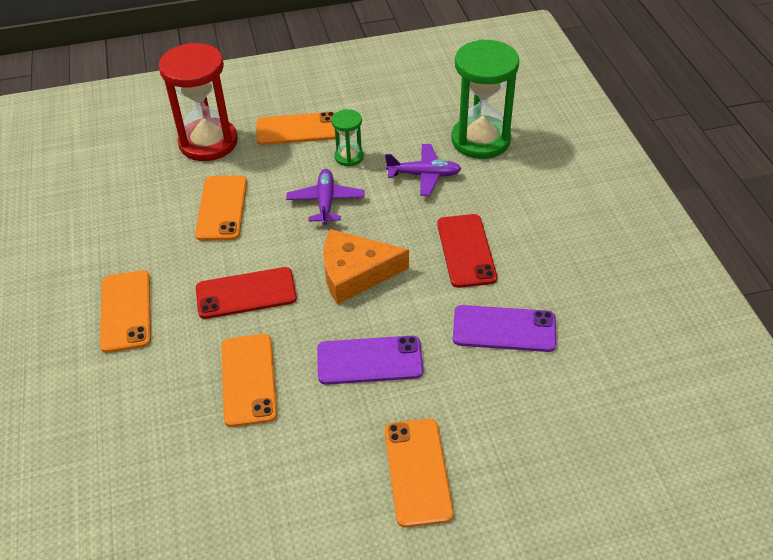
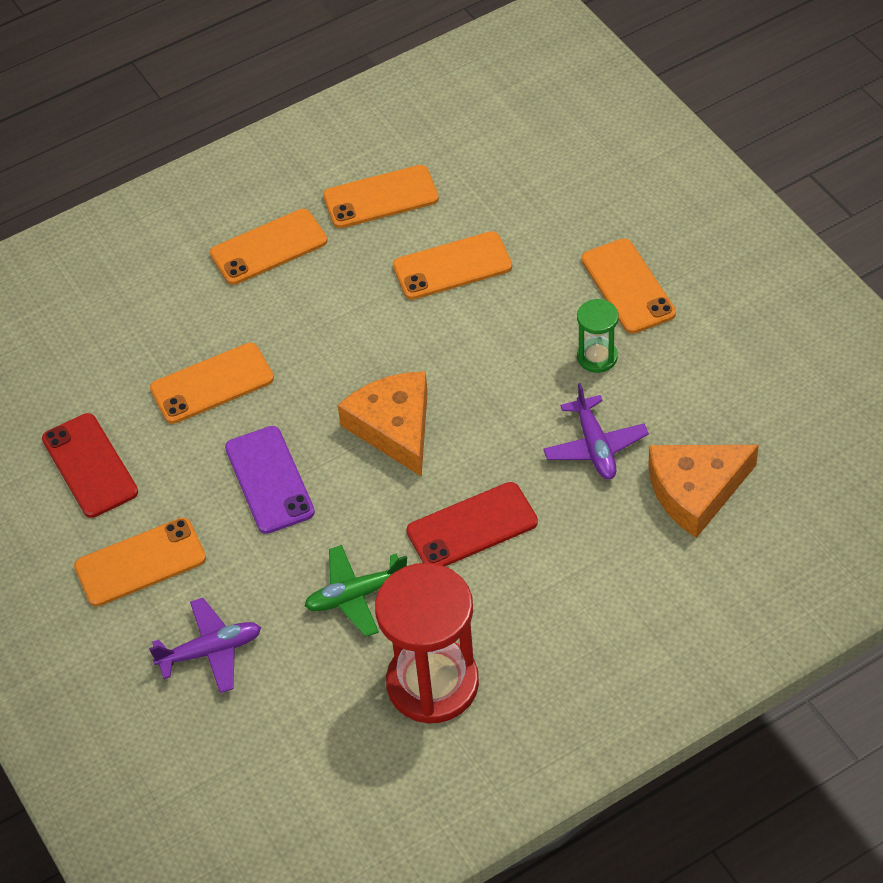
camera: 75 degrees right, 5 degrees up
red hourglass [159,43,238,161] -> red hourglass moved to [375,563,479,724]
red phone [196,267,297,319] -> red phone moved to [42,413,138,518]
purple plane [286,169,364,225] -> purple plane moved to [149,598,261,693]
green hourglass [451,39,519,159] -> orange cheese [648,445,759,538]
purple phone [453,305,556,352] -> green plane [305,545,407,637]
none -> orange phone [323,165,439,228]

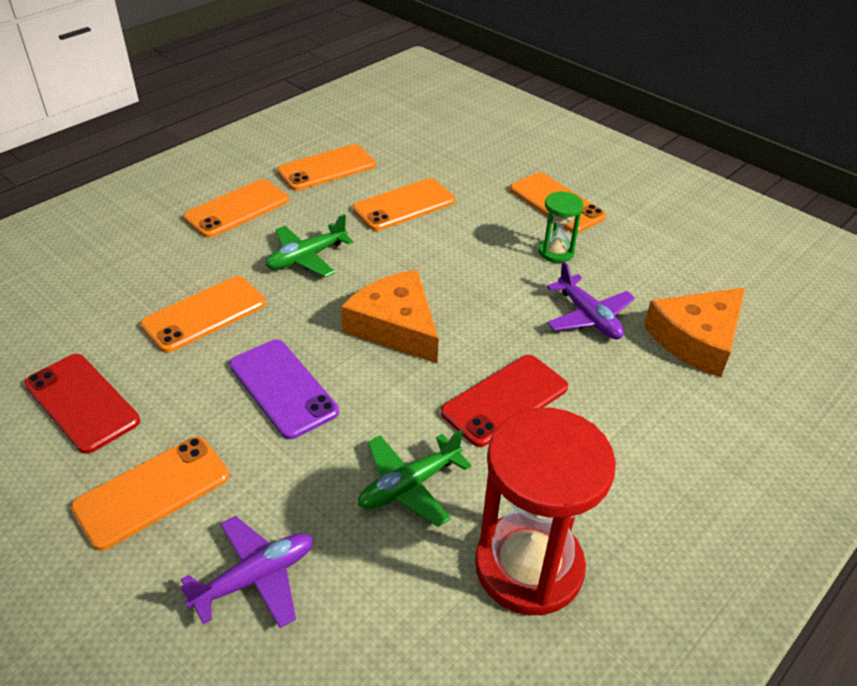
camera: 20 degrees left, 10 degrees down
none -> green plane [266,214,353,277]

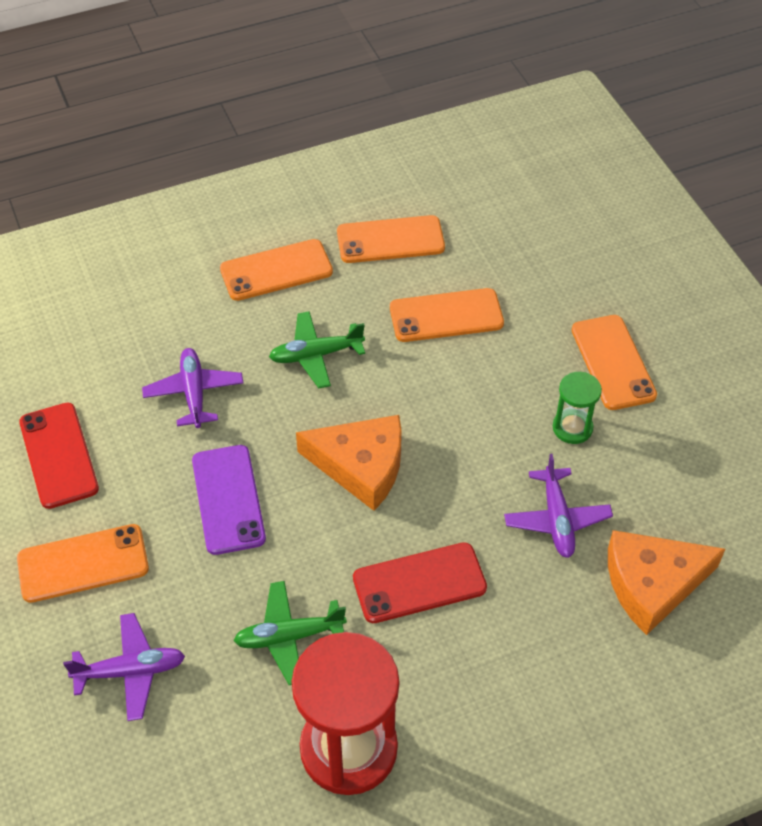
camera: 25 degrees right, 10 degrees up
orange phone [140,276,266,353] -> purple plane [142,348,243,428]
orange cheese [341,270,439,363] -> orange cheese turned 120 degrees clockwise [296,415,402,511]

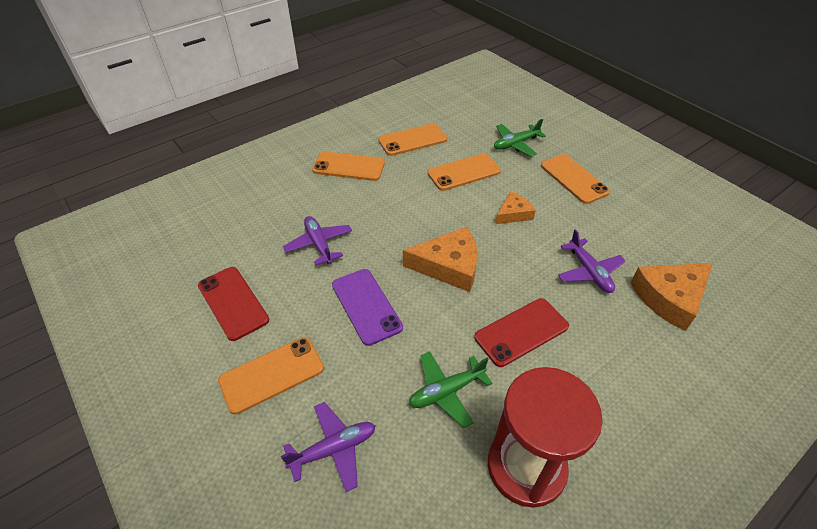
camera: 15 degrees left, 5 degrees down
orange phone [220,239,333,301] -> orange phone turned 45 degrees clockwise [312,151,385,181]
green plane [269,311,365,388] -> green plane moved to [494,119,546,156]
green hourglass [553,372,602,444] -> none
none -> orange cheese [495,191,536,224]

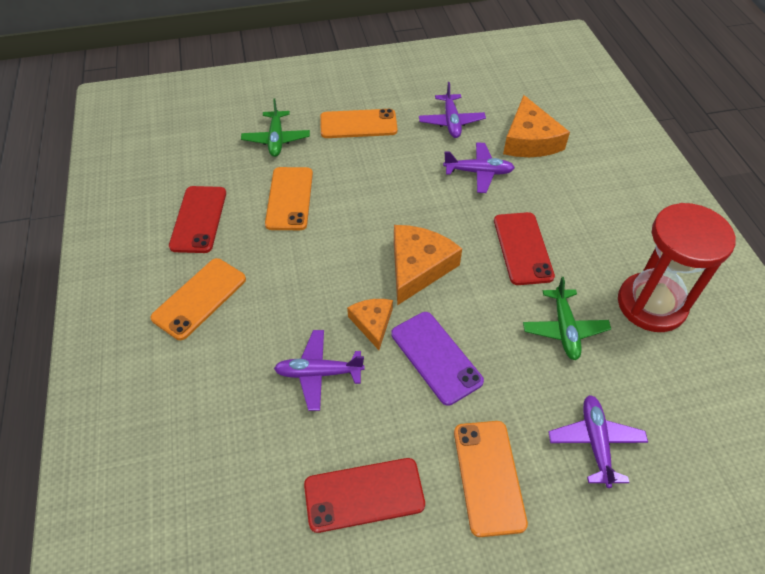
camera: 65 degrees left, 5 degrees up
purple phone [332,269,403,346] -> purple phone turned 60 degrees clockwise [391,312,484,406]
orange phone [378,123,447,156] -> red phone [169,186,226,253]
orange cheese [495,191,536,224] -> orange cheese moved to [347,299,393,350]
none -> purple plane [419,82,486,138]

